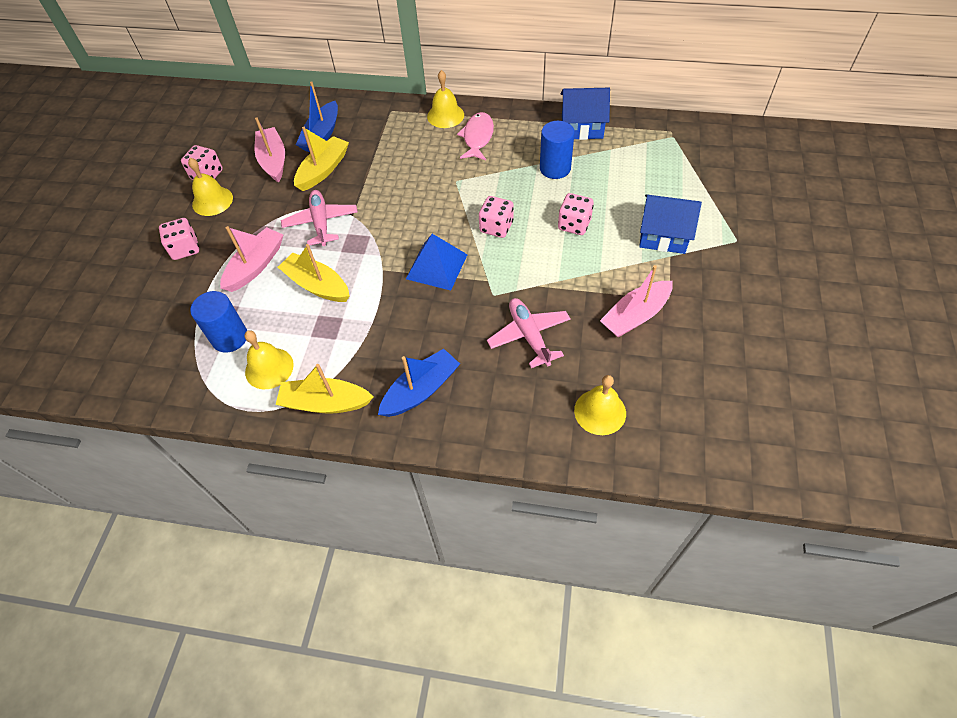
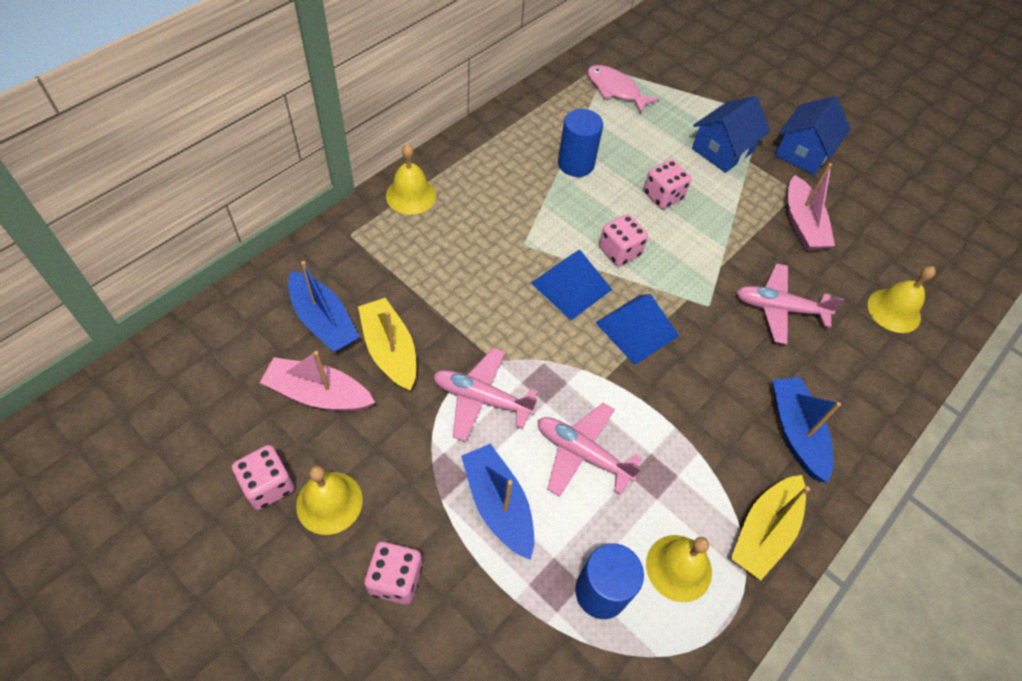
camera: 65 degrees left, 0 degrees up
pink boat [220,226,283,292] -> blue boat [461,444,534,560]
yellow boat [278,244,350,302] -> pink plane [538,403,642,497]
pink fish [457,112,494,160] -> pink fish moved to [587,65,659,114]
blue house [560,88,610,140] -> blue house moved to [775,96,851,175]
none -> blue pyramid [531,249,612,320]

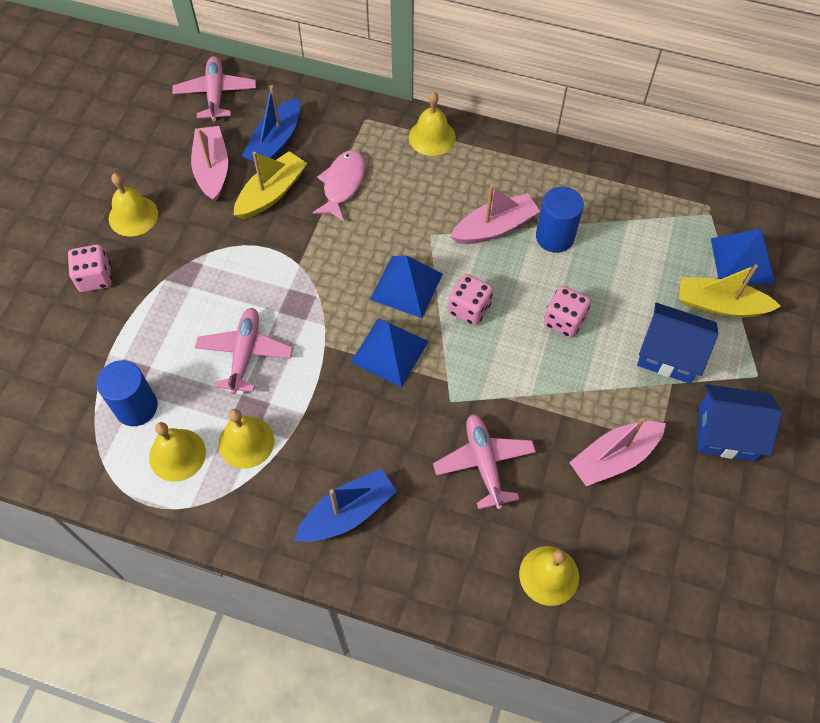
camera: 70 degrees right, 5 degrees up
pink dice [232,445,294,510] -> none
pink plane [433,347,538,442] -> pink plane moved to [172,56,256,121]
blue boat [461,444,534,560] -> none
pink fish [587,65,659,114] -> pink fish moved to [313,150,365,221]
yellow boat [731,475,810,580] -> yellow boat moved to [679,264,781,318]
none -> yellow bell [218,409,275,469]
none -> pink boat [450,185,540,244]
none -> blue pyramid [711,229,775,284]

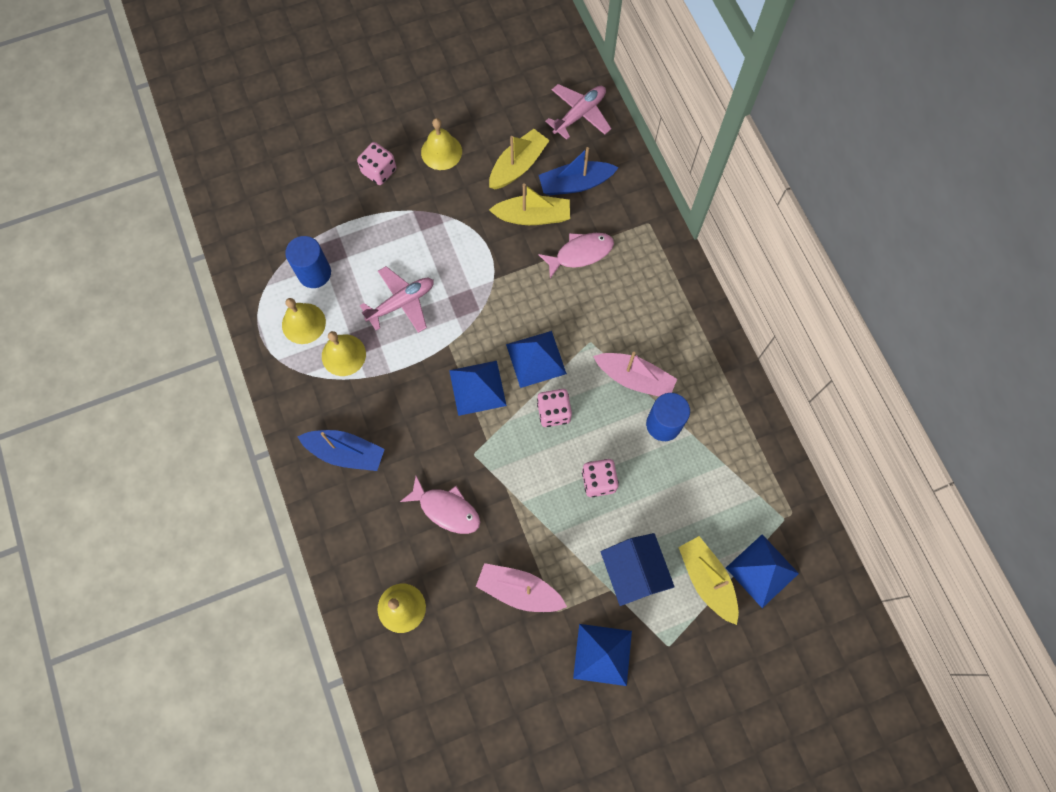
camera: 50 degrees right, 10 degrees up
pink boat [191,126,228,202] -> yellow boat [489,129,550,189]
yellow bell [409,92,456,156] -> none
pink plane [433,414,536,510] -> pink fish [400,476,480,534]
blue house [698,384,782,461] -> blue pyramid [573,624,632,686]

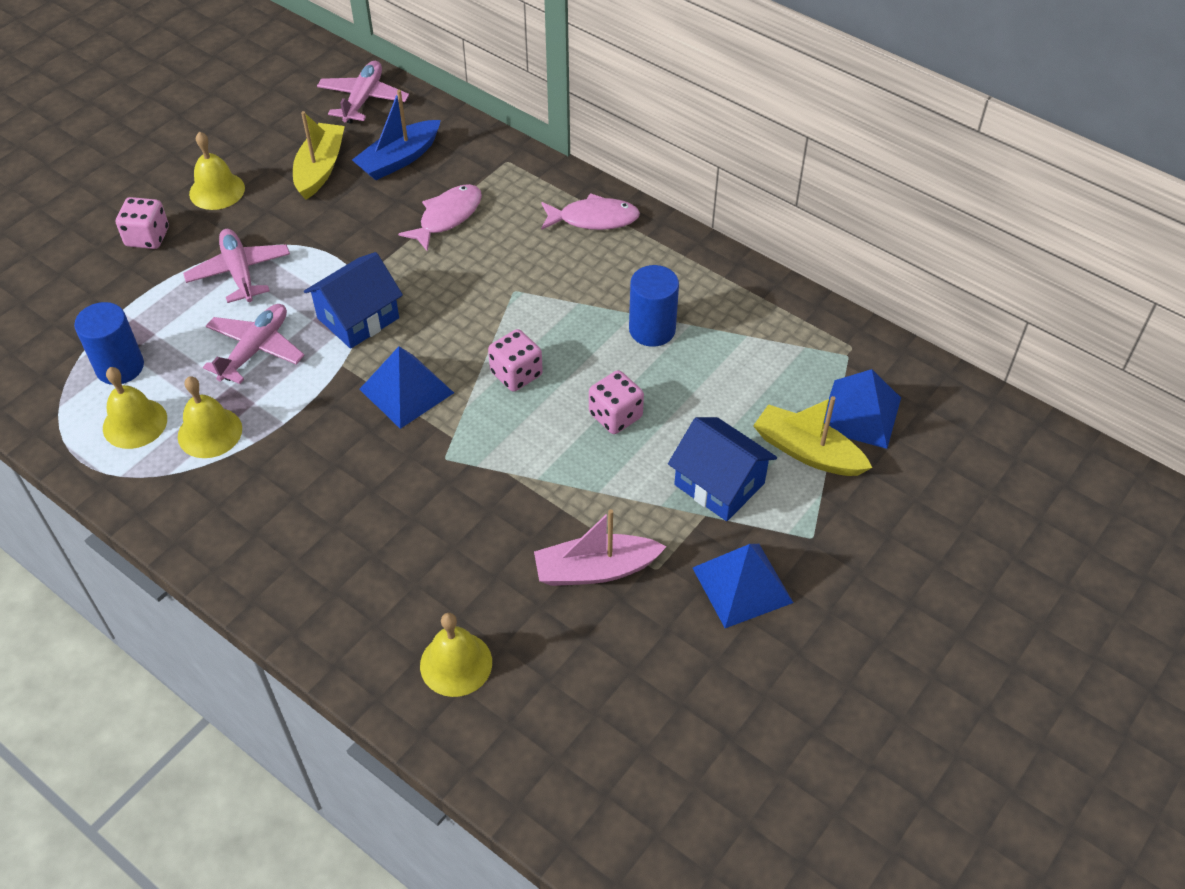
camera: 30 degrees left, 20 degrees down
blue boat [297,430,385,471] -> none
pink fish [400,476,480,534] -> pink fish moved to [541,193,640,230]
yellow boat [489,183,570,225] -> none
blue pyramid [506,331,567,388] -> none
pink boat [593,352,677,396] -> none
none -> pink plane [183,229,290,303]
none -> blue house [304,252,403,349]

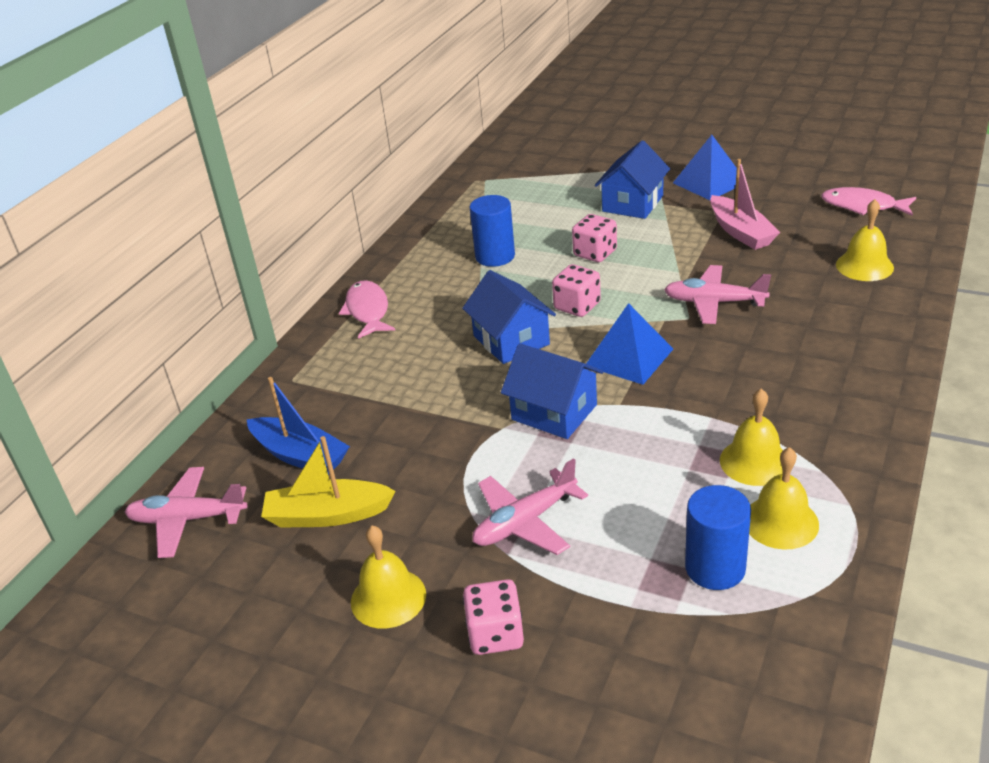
camera: 100 degrees left, 15 degrees down
pink plane [203,304,304,384] -> pink plane moved to [664,265,771,324]
pink fish [398,184,482,251] -> pink fish moved to [821,187,916,216]
yellow boat [753,396,872,476] -> none
blue pyramid [824,369,901,449] -> none
none -> blue house [462,270,556,364]

